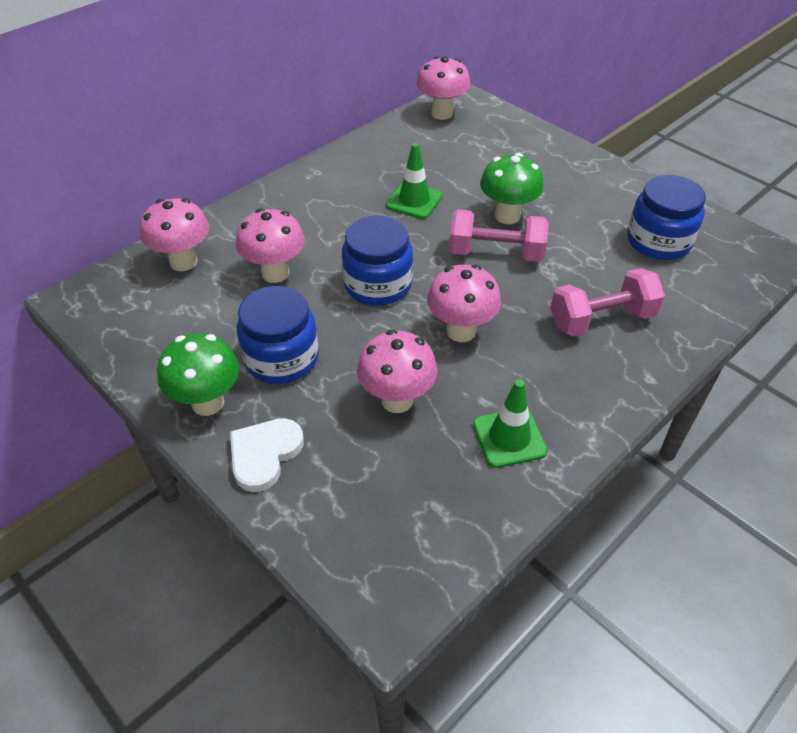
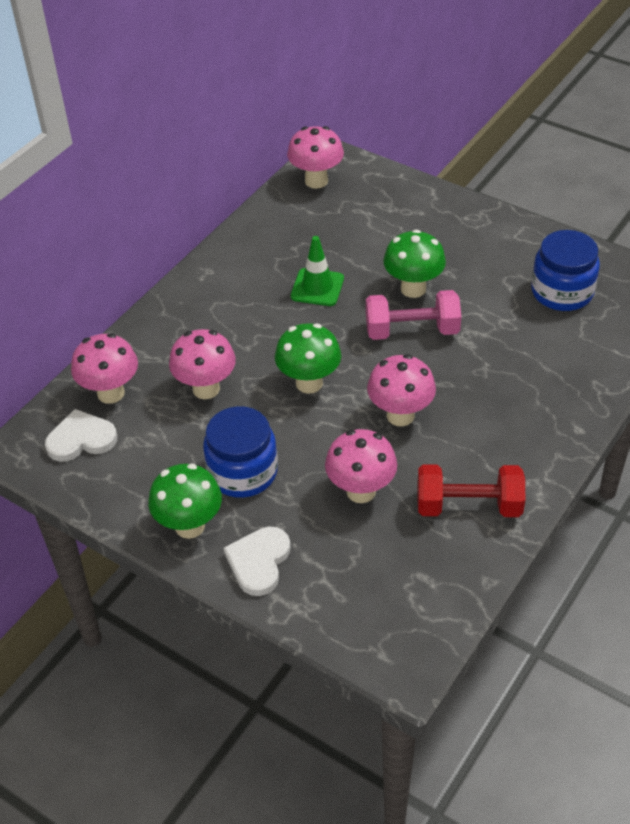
camera: 10 degrees left, 0 degrees up
blue jar [342,216,413,306] -> green mushroom [275,323,341,394]
green traffic cone [473,379,548,468] -> red dumbbell [418,464,525,517]
pink dumbbell [550,268,665,336] -> none
none -> white heart [45,409,117,462]

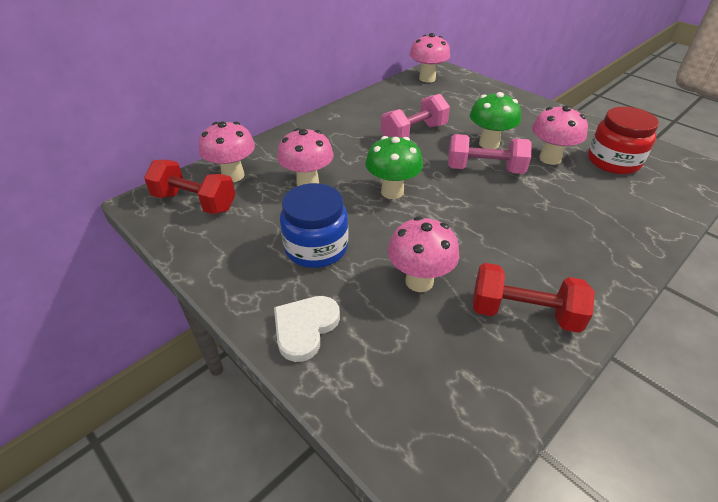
camera: 10 degrees right, 5 degrees down
white heart [45,409,117,462] -> red dumbbell [144,160,236,214]
green mushroom [148,464,222,539] -> none
green traffic cone [291,236,344,306] -> pink dumbbell [381,94,450,138]
pink mushroom [367,354,436,426] -> pink mushroom moved to [532,106,588,165]
blue jar [531,230,600,311] -> red jar [588,107,659,174]

